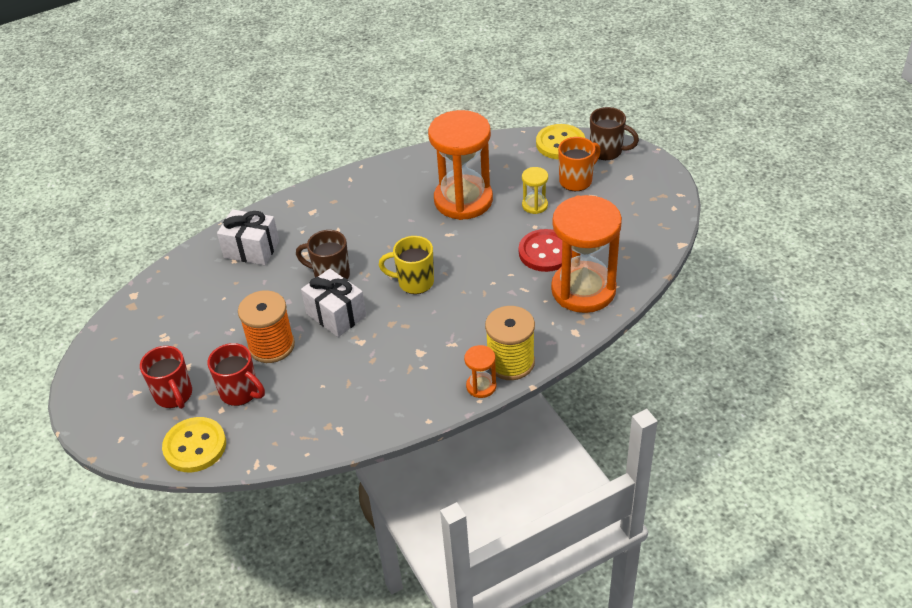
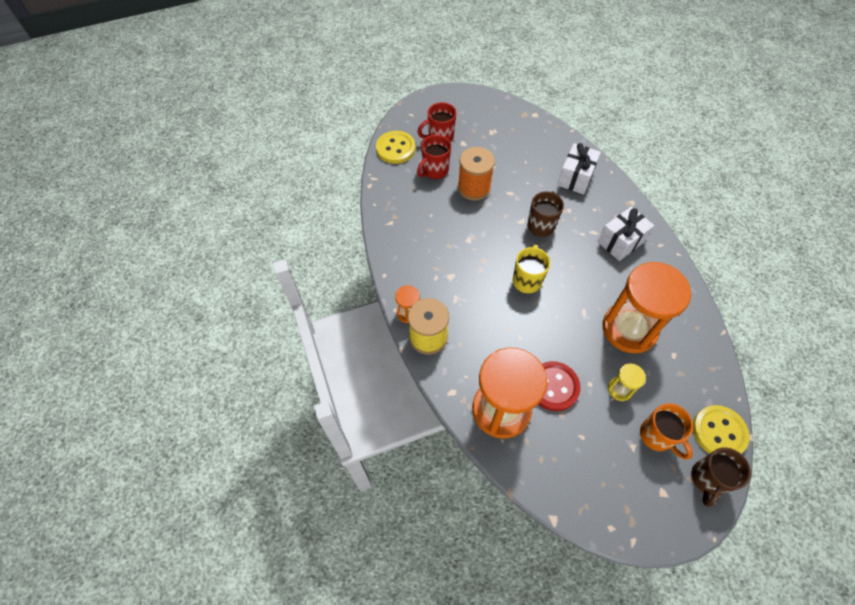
camera: 95 degrees right, 15 degrees up
white gift [301,268,366,337] -> white gift moved to [598,206,654,261]

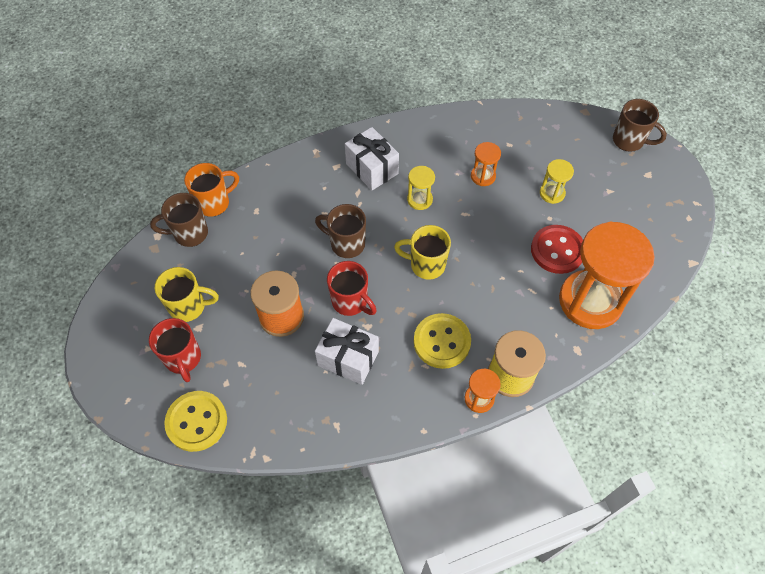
camera: 90 degrees left, 0 degrees up
red mug [417,135,451,179] -> red mug moved to [327,261,377,316]
white gift [557,143,601,194] -> white gift moved to [315,318,379,385]
orange hourglass [603,262,691,354] -> orange hourglass [471,142,501,186], size x0.44
orange mug [640,403,693,460] -> orange mug moved to [184,163,239,217]
yellow button [693,405,750,454] -> yellow button moved to [414,313,471,369]
none -> brown mug [150,193,208,247]
none -> yellow mug [155,267,219,322]
none -> yellow hourglass [407,166,435,210]

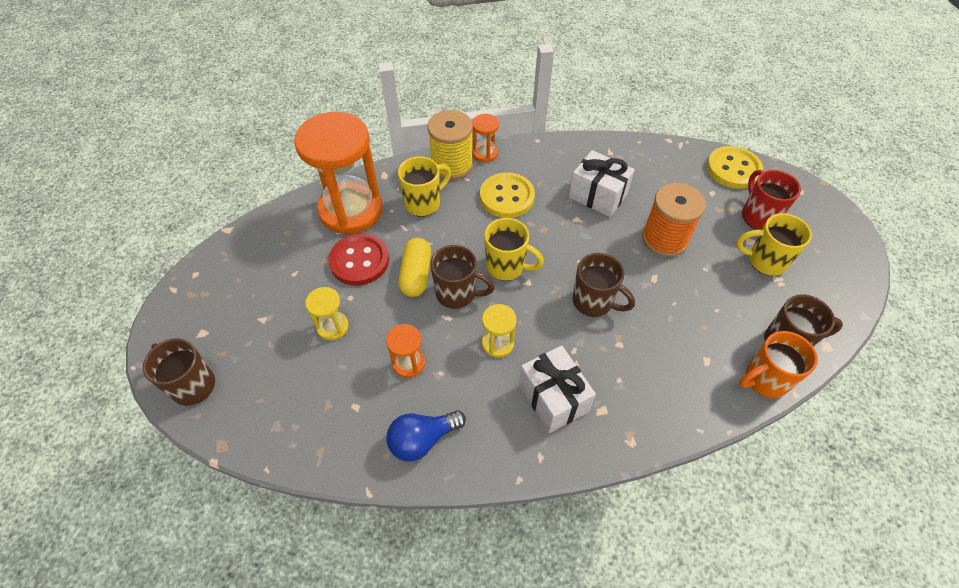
camera: 170 degrees left, 5 degrees down
red mug [327,261,377,316] -> none
none -> blue light bulb [387,410,466,462]
none -> yellow mug [398,156,451,216]
none -> yellow capsule [398,238,431,297]
none -> brown mug [430,245,495,309]

